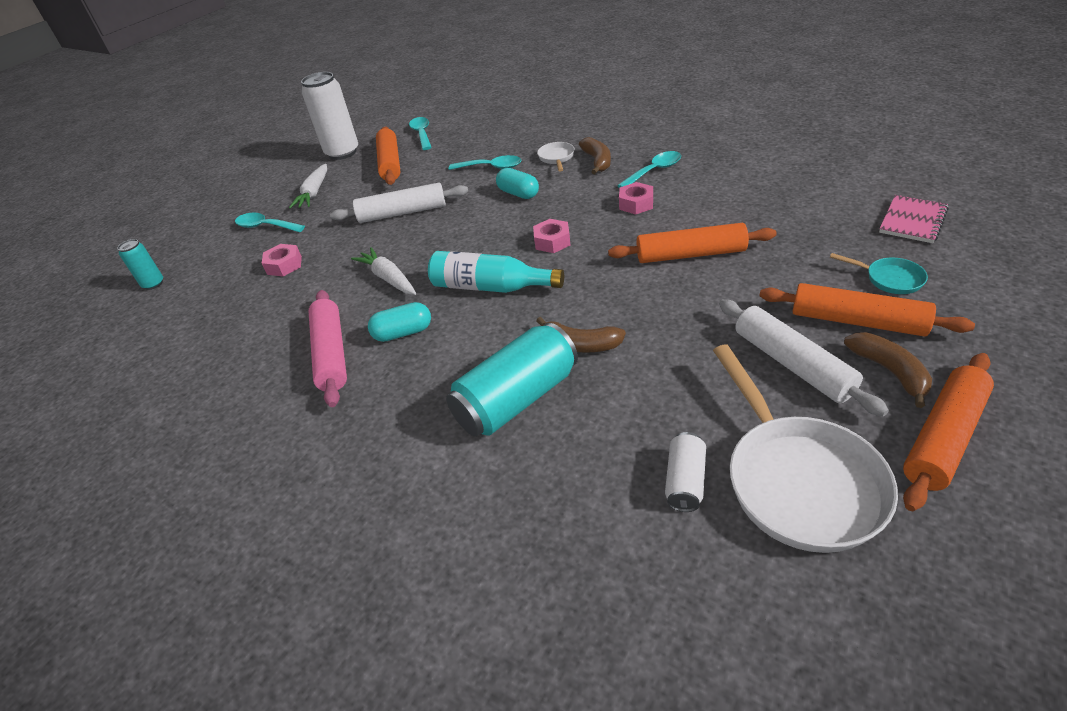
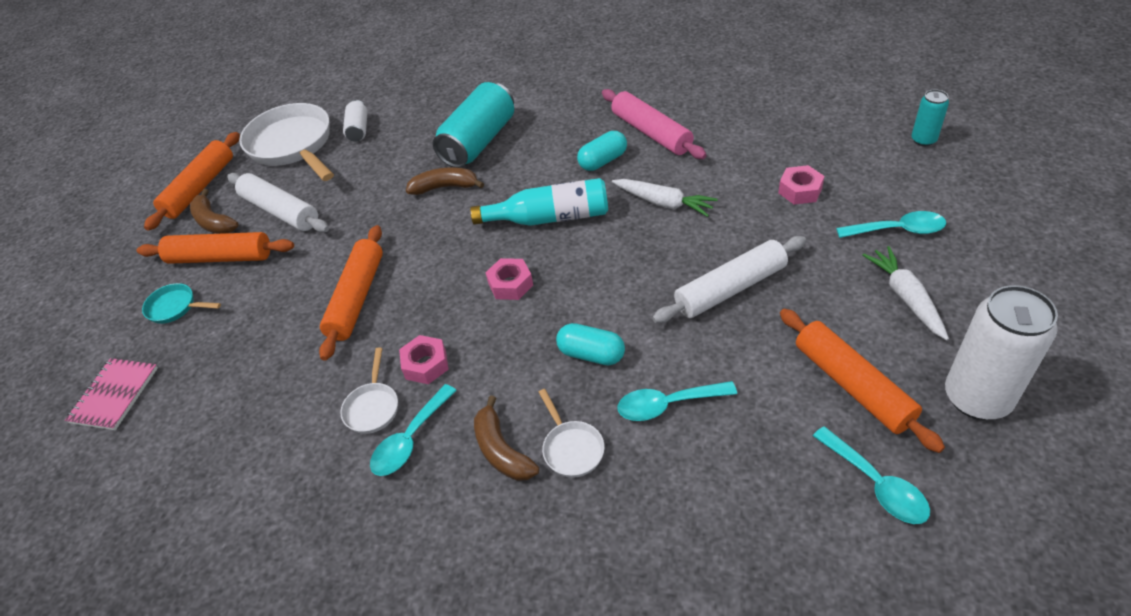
camera: 160 degrees right, 5 degrees up
orange rolling pin [608,223,777,263] -> orange rolling pin turned 60 degrees counterclockwise [319,225,383,361]
none -> white pan [340,347,398,434]

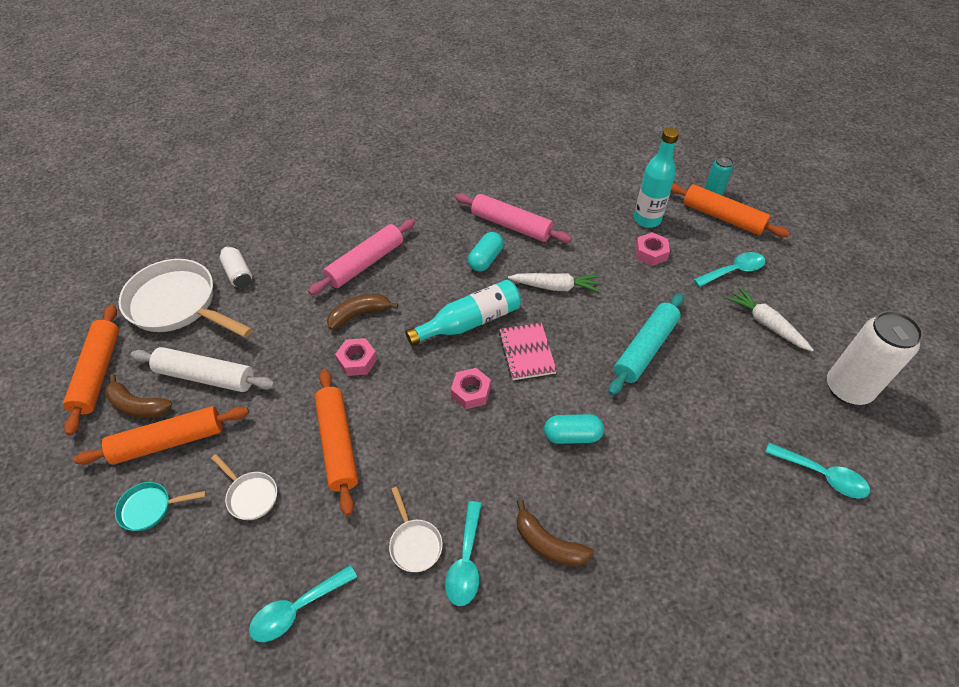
camera: 30 degrees left, 5 degrees up
pink notebook [65,358,158,430] -> pink notebook moved to [499,323,557,380]
pink nut [399,335,449,384] -> pink nut moved to [335,338,377,376]
turquoise can [433,82,514,168] -> pink rolling pin [308,219,415,295]
white pan [539,389,605,478] -> white pan moved to [211,454,277,520]
turquoise spoon [618,381,737,421] -> turquoise spoon moved to [249,565,357,642]
white rolling pin [652,236,806,323] -> turquoise rolling pin [609,293,684,395]
orange rolling pin [780,309,945,453] -> orange rolling pin moved to [671,183,790,237]
none -> turquoise bottle [634,128,679,228]

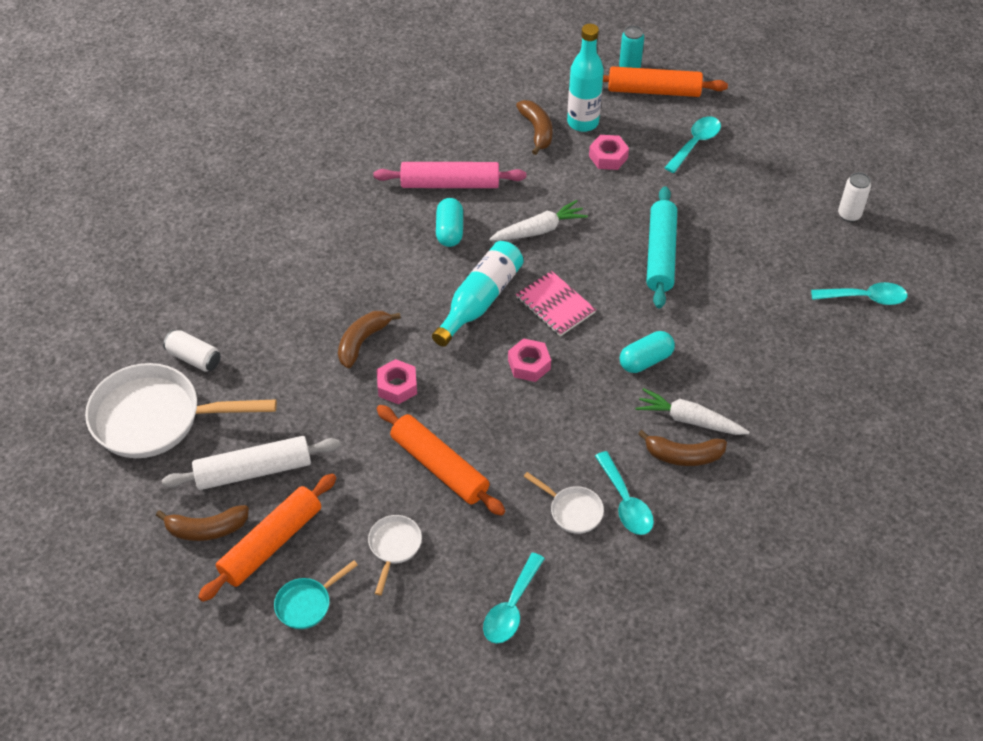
camera: 30 degrees left, 0 degrees up
orange rolling pin [63,305,119,436] -> none
white pan [211,454,277,520] -> white pan turned 90 degrees counterclockwise [368,515,422,595]
pink rolling pin [308,219,415,295] -> none
white carrot [725,287,813,351] -> white carrot moved to [636,388,750,435]
white can [827,311,923,405] -> white can [838,172,871,222], size x0.51
none -> brown banana [516,100,553,155]

